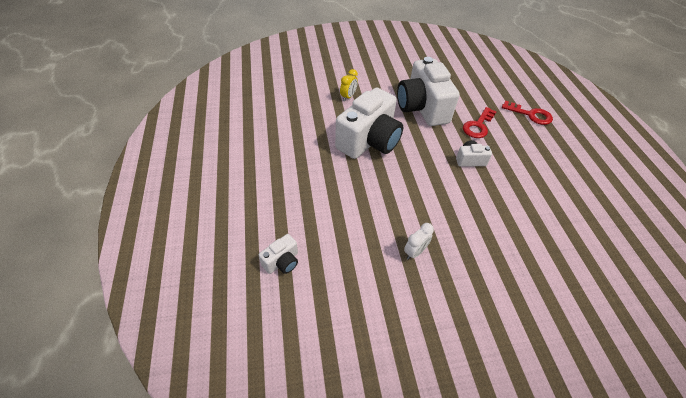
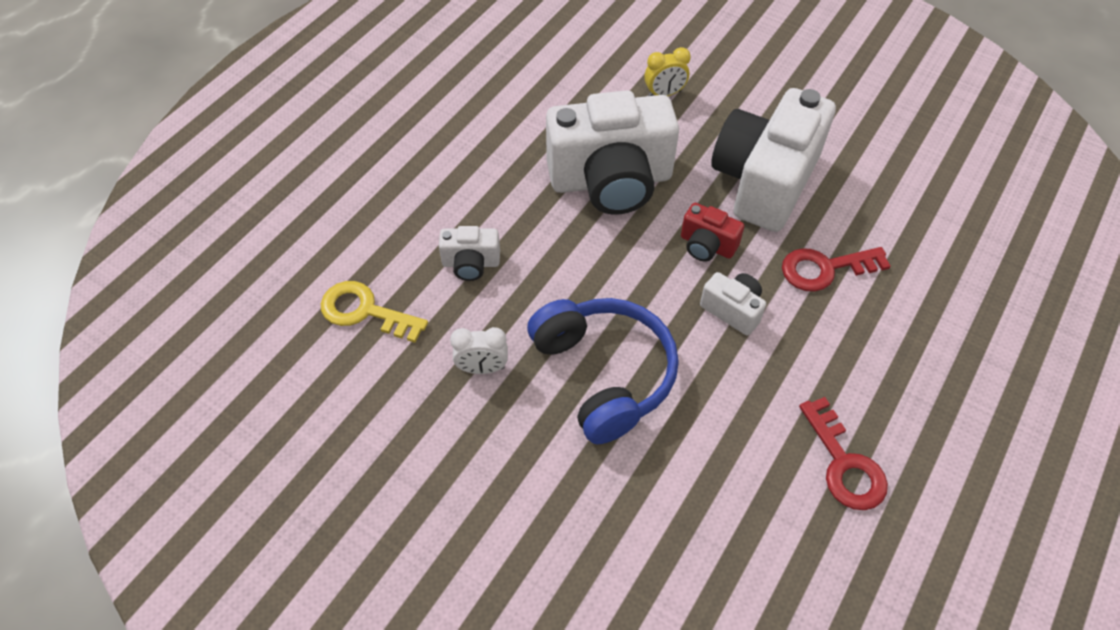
camera: 45 degrees right, 5 degrees up
white camera [259,234,298,274] -> white camera moved to [439,226,500,281]
red key [502,101,553,125] -> red key moved to [799,397,888,510]
none -> yellow key [321,281,428,343]
none -> blue headphones [527,298,679,444]
none -> red camera [681,203,744,262]

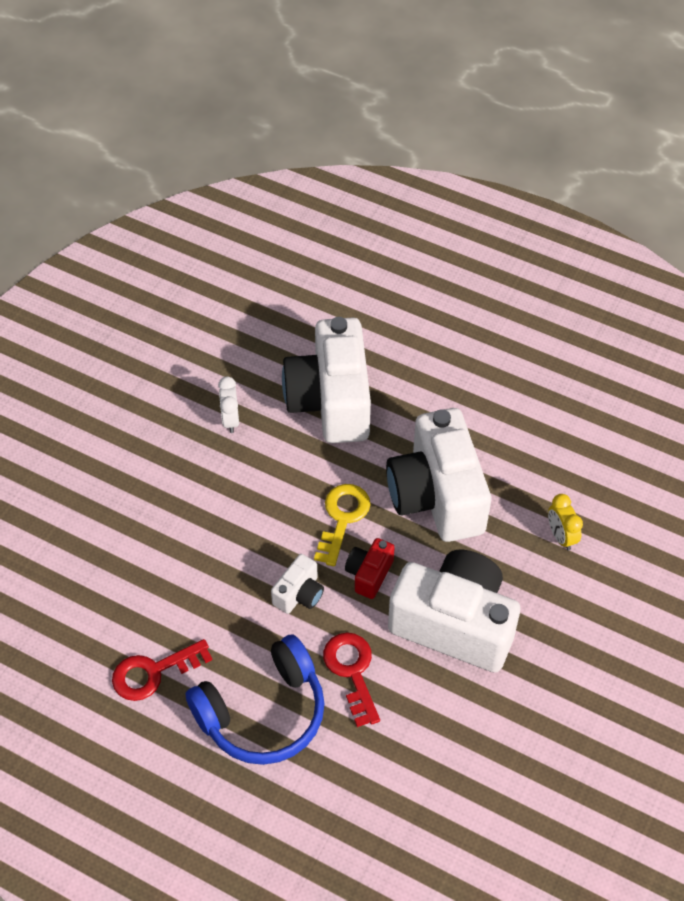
camera: 85 degrees right, 0 degrees up
yellow key [321,281,428,343] -> yellow key moved to [314,484,371,566]
white camera [439,226,500,281] -> white camera [282,317,371,443], size x2.26
blue headphones [527,298,679,444] -> blue headphones moved to [185,634,325,765]

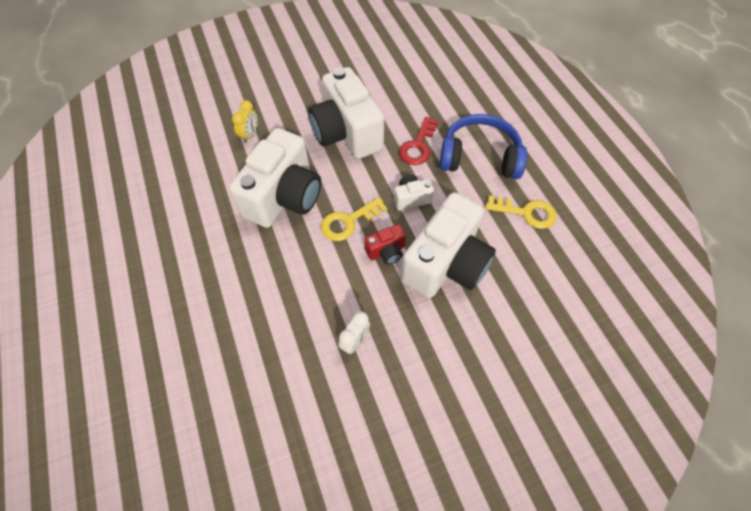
camera: 140 degrees left, 5 degrees up
red key [112,639,212,701] -> yellow key [485,195,557,229]
white camera [282,317,371,443] -> white camera moved to [401,192,496,298]
red camera [345,538,395,599] -> red camera moved to [364,224,406,265]

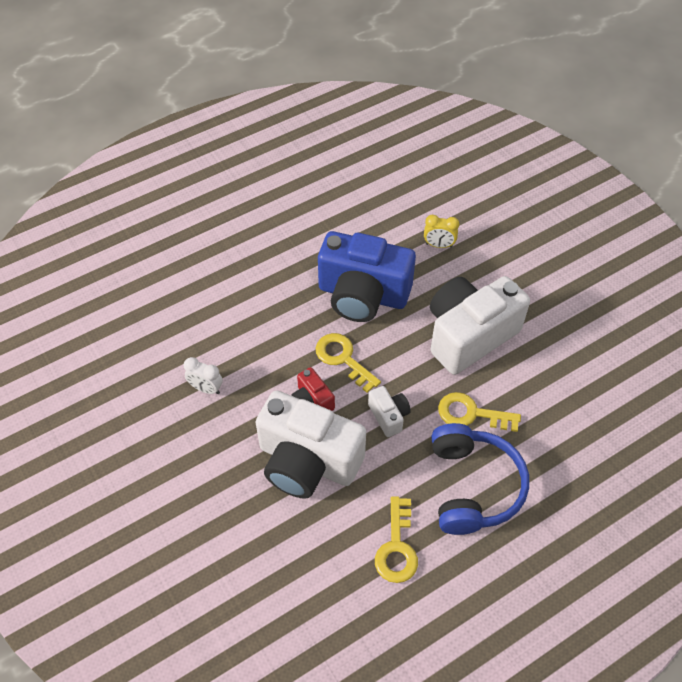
camera: 80 degrees right, 5 degrees down
white camera [229,128,321,228] -> blue camera [318,231,416,322]
red key [399,117,439,165] -> yellow key [438,392,521,432]

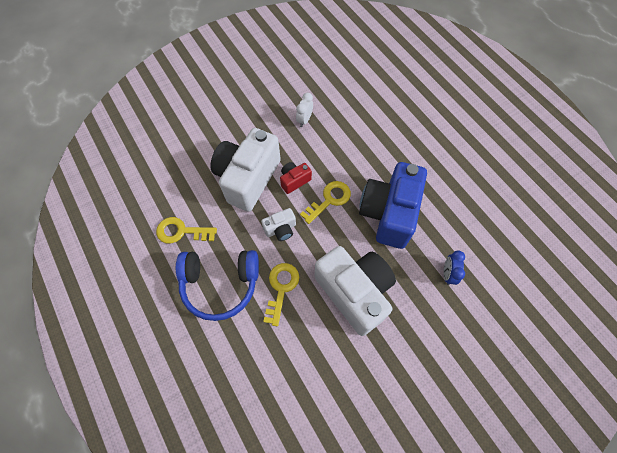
camera: 90 degrees right, 10 degrees up
yellow clock [424,215,459,248] -> blue clock [444,250,465,285]

